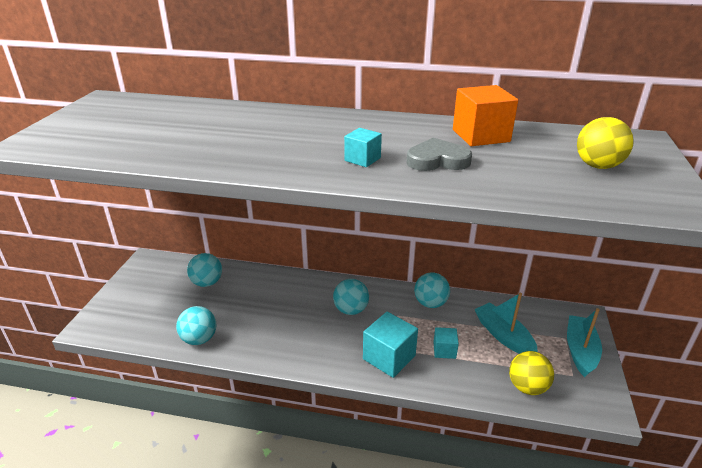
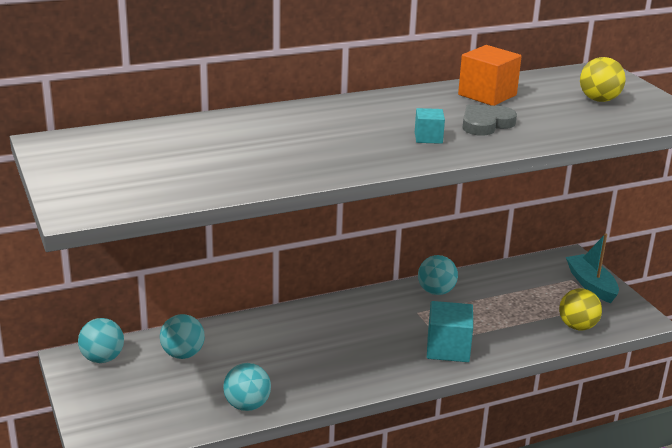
camera: 35 degrees left, 5 degrees down
turquoise ball [333,279,369,315] -> turquoise ball moved to [78,318,124,363]
turquoise cube [433,327,459,359] -> none
turquoise boat [474,293,538,354] -> none

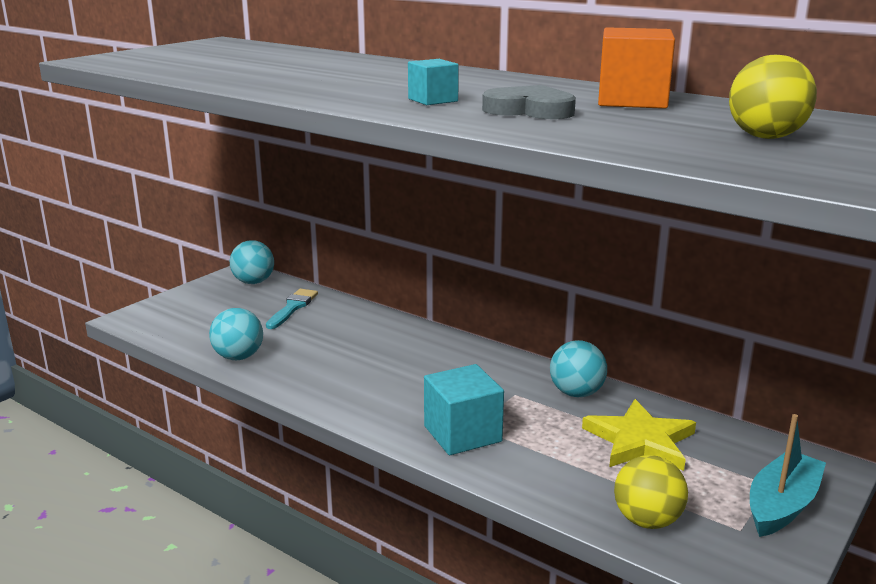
camera: 60 degrees right, 5 degrees down
turquoise ball [160,314,205,359] -> turquoise brush [266,289,318,329]
none -> yellow star [582,399,696,471]

